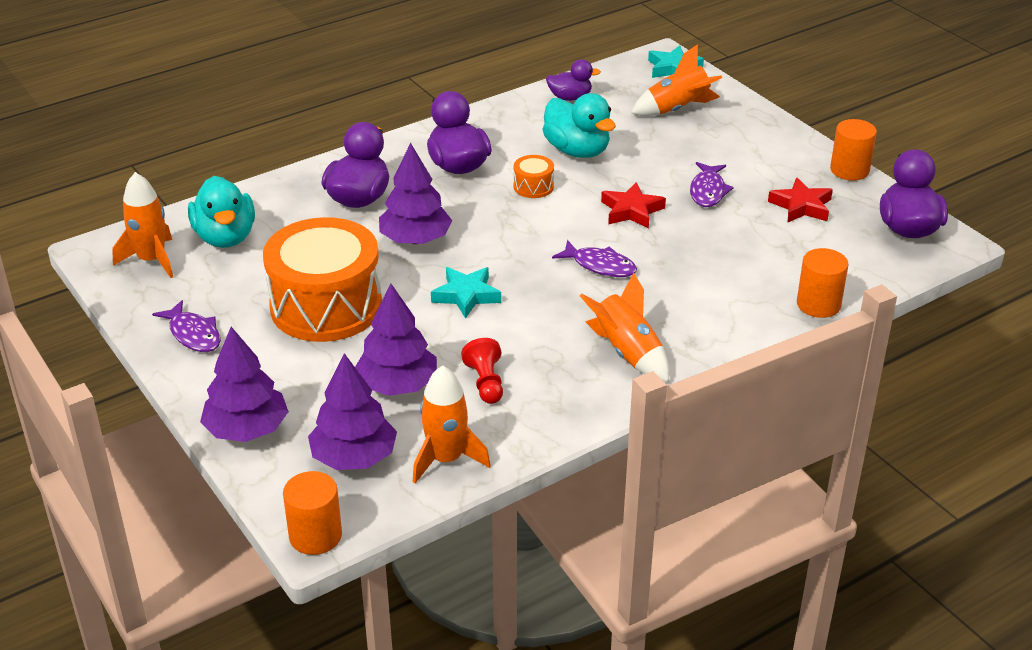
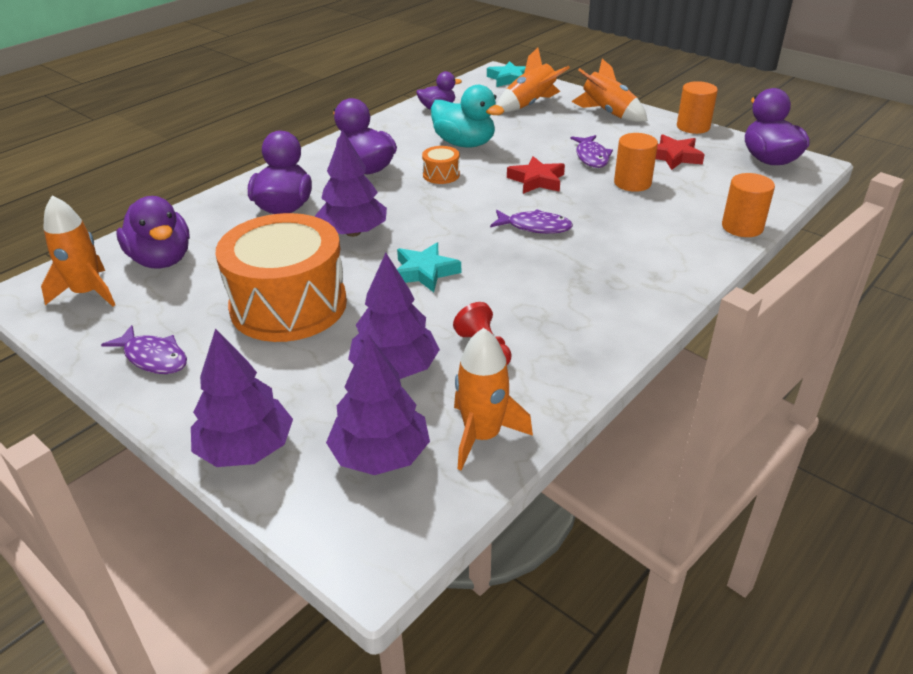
camera: 15 degrees left, 0 degrees up
turquoise duck [188,176,255,248] -> purple duck [116,196,190,268]
orange cylinder [283,471,342,555] -> orange cylinder moved to [614,133,658,192]
orange rocket [580,273,670,382] -> orange rocket moved to [571,59,648,122]

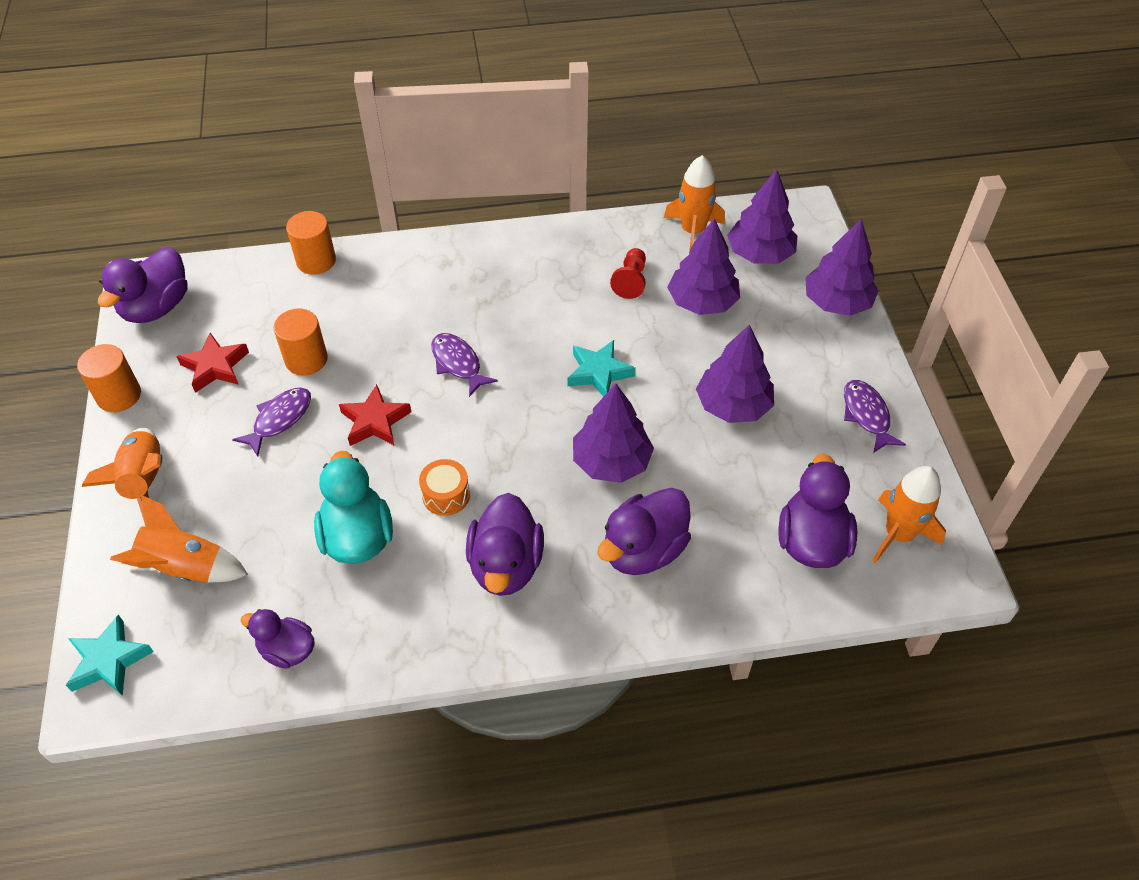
camera: 140 degrees left, 15 degrees up
orange drum [216,213,347,342] -> purple tree [696,324,774,423]

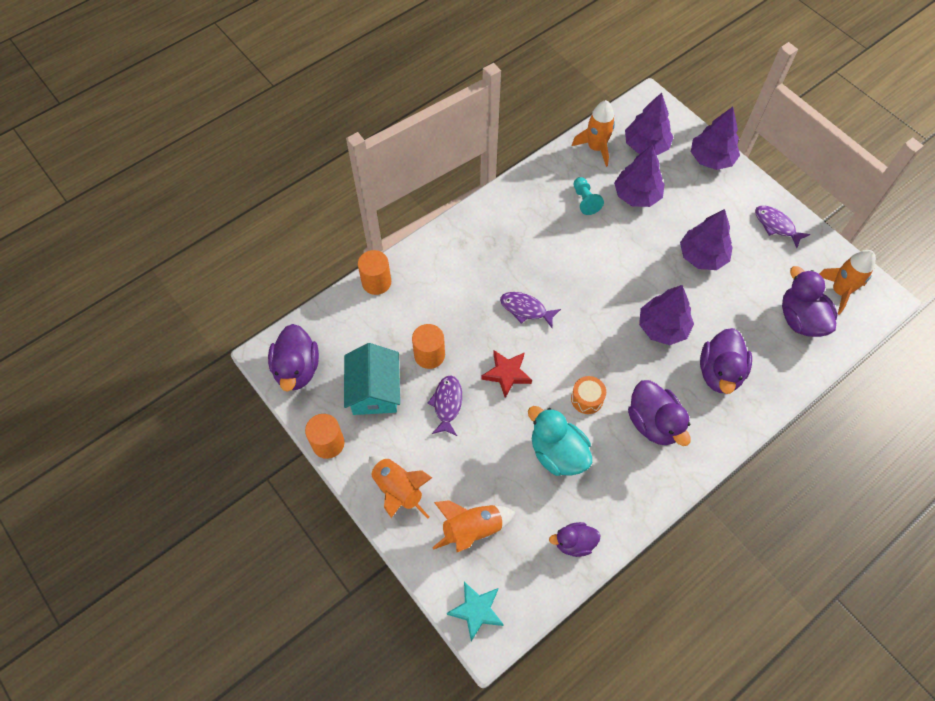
camera: 30 degrees left, 10 degrees up
red star [176,333,249,393] -> turquoise house [344,343,400,415]
turquoise star [568,340,636,397] -> none
red pawn [610,248,646,299] -> turquoise pawn [573,177,604,215]

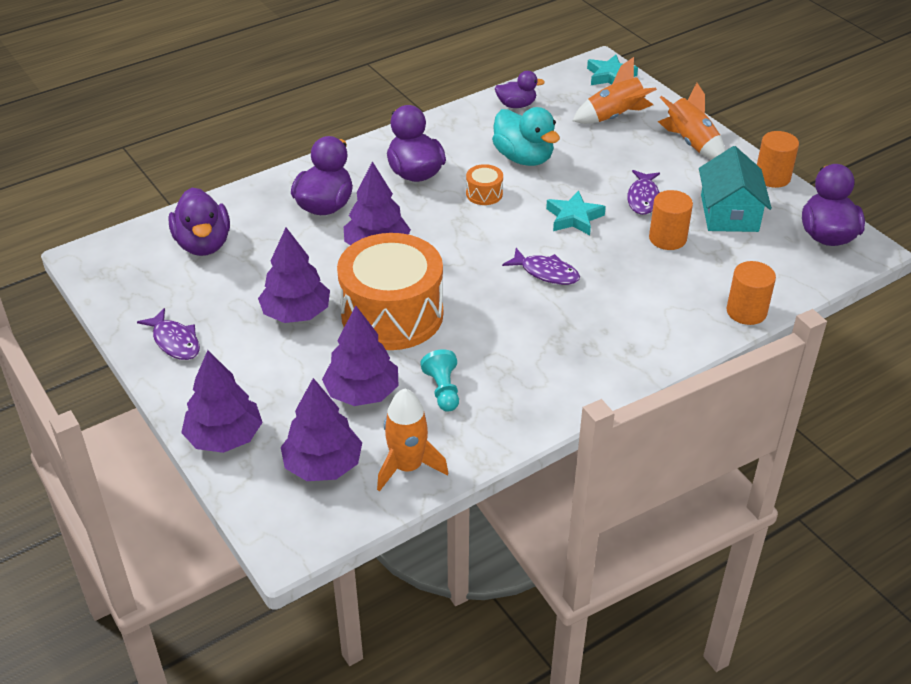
camera: 175 degrees left, 20 degrees down
red star [481,350,532,398] -> turquoise star [546,190,606,235]
orange rocket [819,250,876,315] -> none
none -> orange drum [337,233,443,350]

